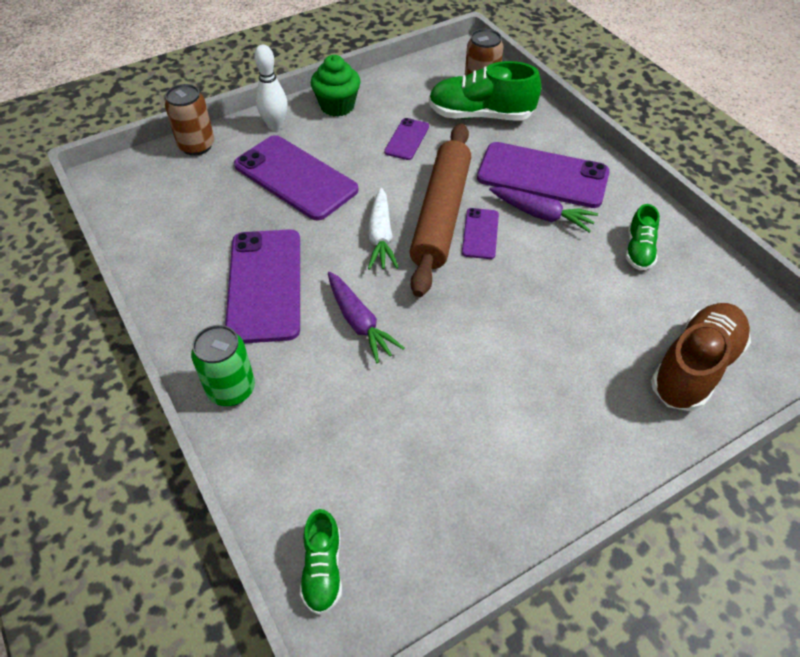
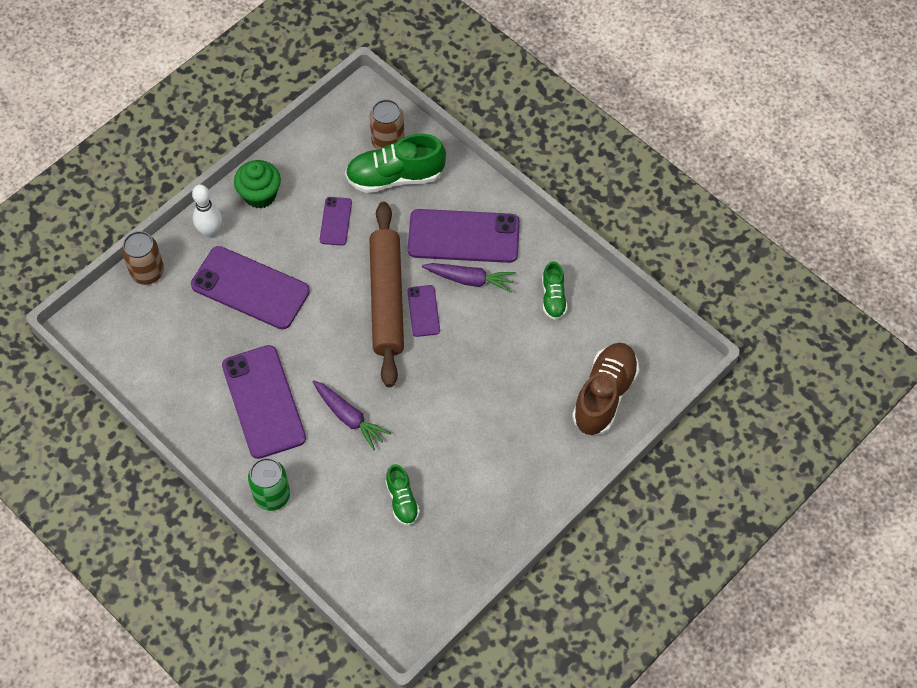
camera: 15 degrees left, 10 degrees up
green shoe [300,509,342,615] -> green shoe moved to [385,464,420,526]
white carrot [368,187,399,270] -> none

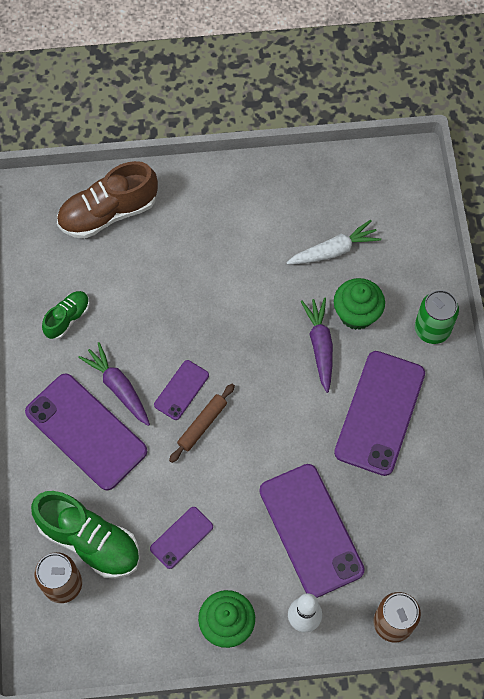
camera: 140 degrees left, 5 degrees up
brown rolling pin [370,202,404,387] -> brown rolling pin [169,384,235,463], size x0.45
green shoe [385,464,420,526] -> white carrot [286,220,381,264]
none -> green cupcake [334,278,385,330]

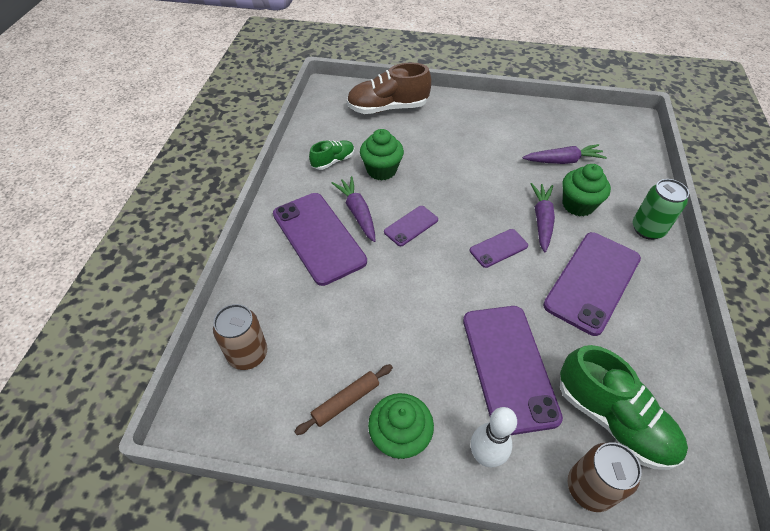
camera: 15 degrees right, 15 degrees down
green shoe [31,491,140,578] -> green shoe moved to [560,345,688,470]
purple phone [150,507,213,569] -> purple phone moved to [470,229,528,268]
brown rolling pin [169,384,235,463] -> brown rolling pin moved to [294,364,393,435]
white carrot [286,220,381,264] -> purple carrot [522,144,607,164]
none -> green cupcake [360,129,404,181]

